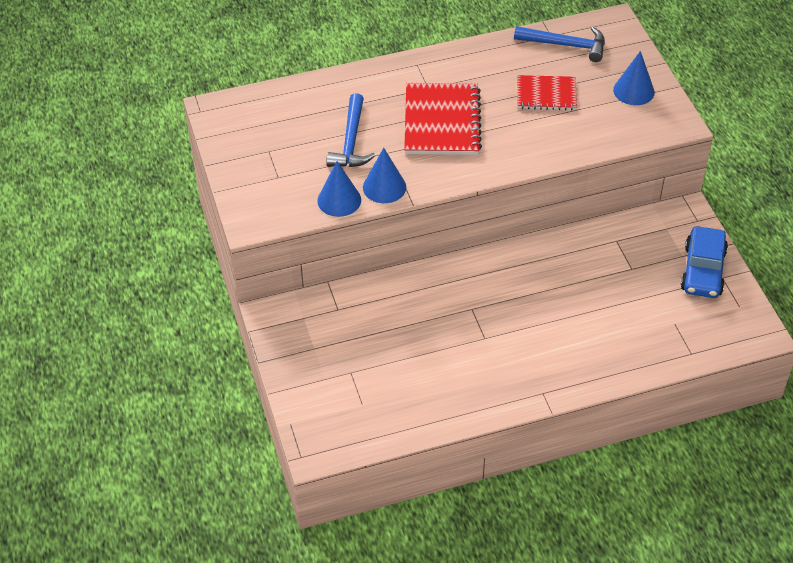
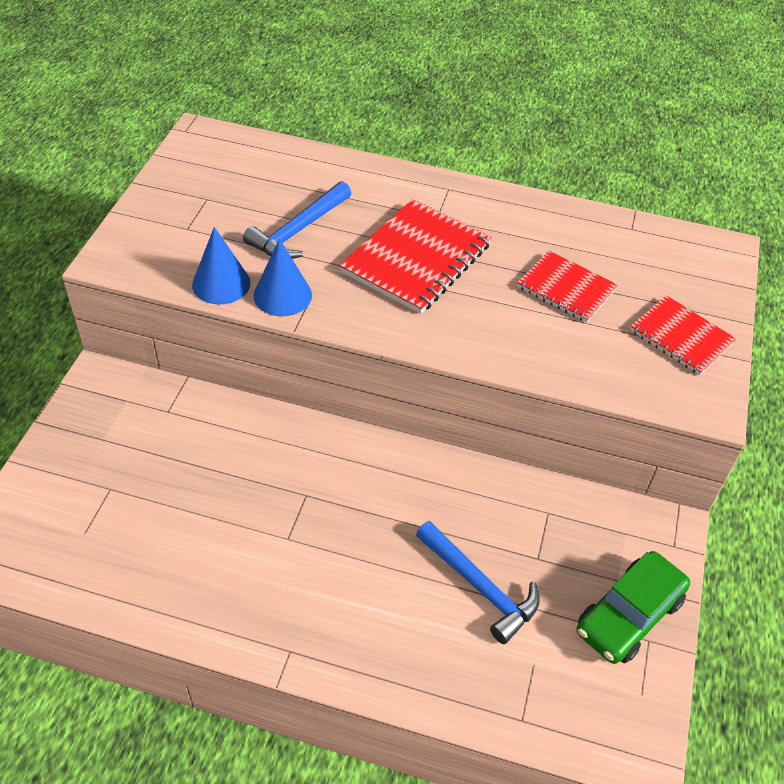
camera: 30 degrees right, 0 degrees up
blue hammer [514,26,605,62] -> blue hammer moved to [416,521,540,644]
blue cone [613,51,655,105] -> red notebook [630,295,736,375]
blue car [681,226,728,298] -> green car [577,551,690,664]

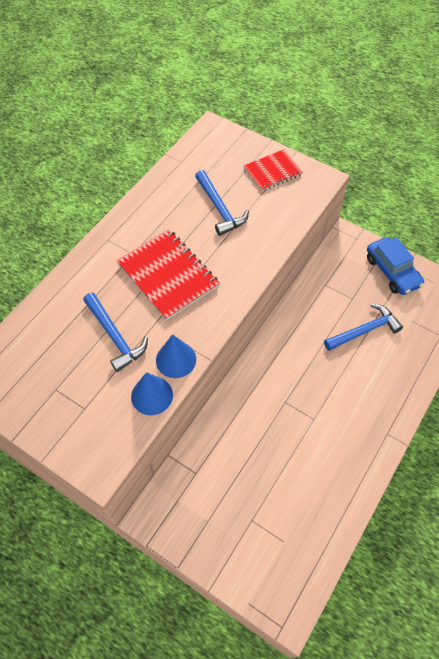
camera: 70 degrees left, 10 degrees up
red notebook [517,250,618,323] -> blue hammer [195,170,249,236]
green car [577,551,690,664] -> blue car [367,237,424,295]

